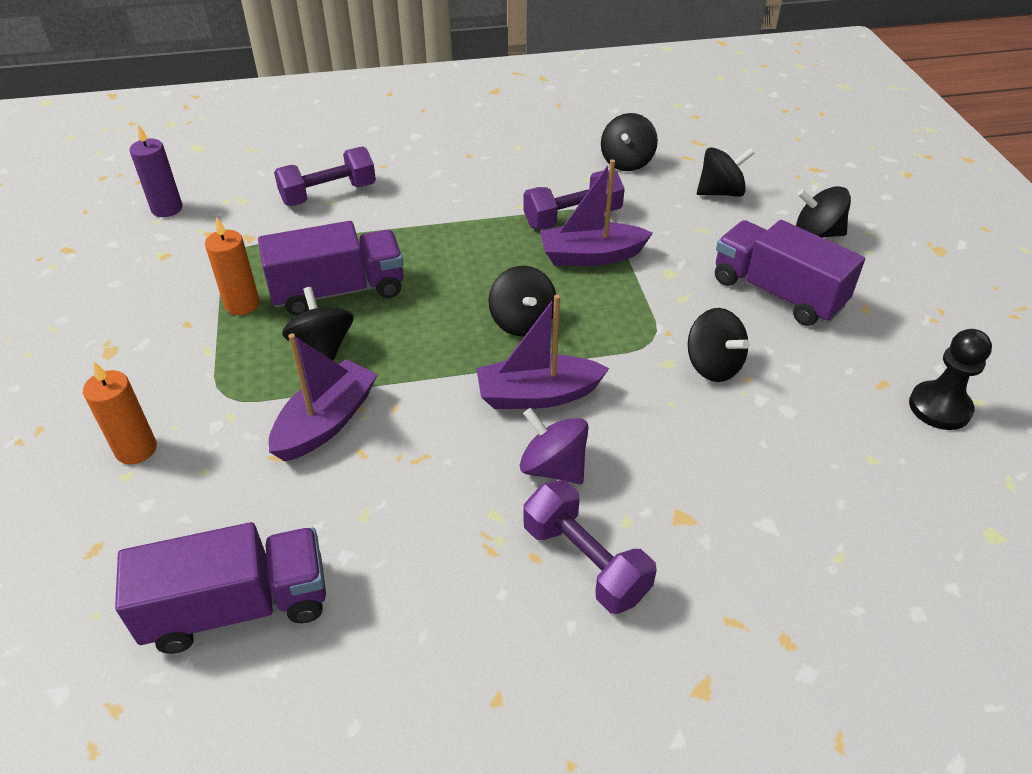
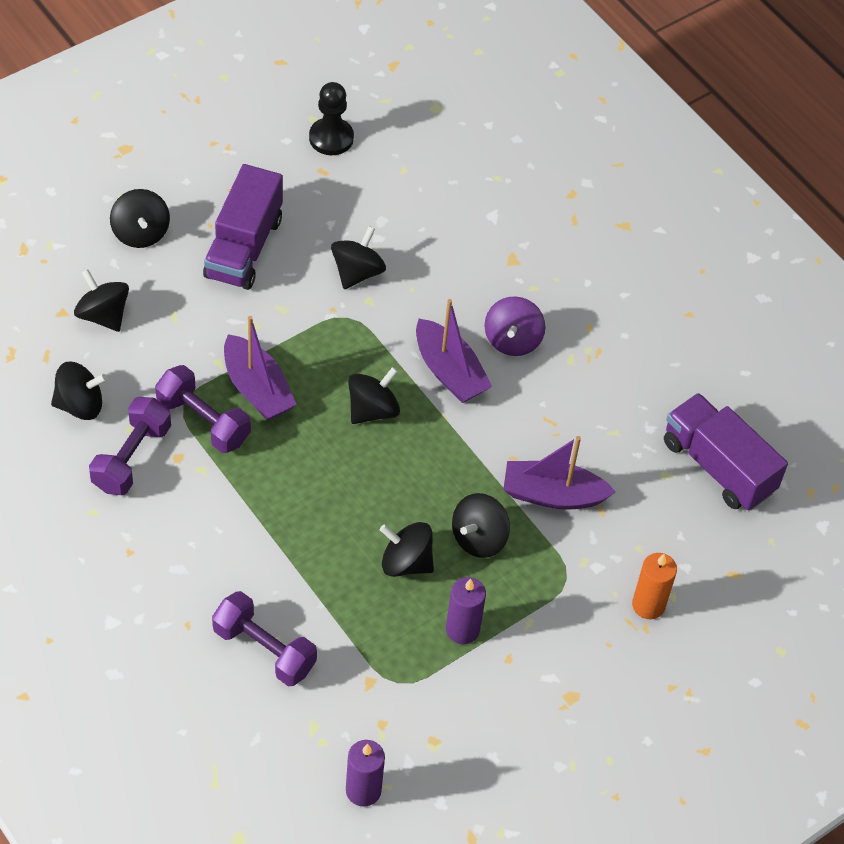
camera: 120 degrees left, 10 degrees up
orange candle [205,217,260,315] -> purple candle [446,577,486,644]
purple truck [258,221,404,316] -> black spinning top [380,522,434,577]
purple dumbbell [523,480,657,614] -> purple dumbbell moved to [89,397,171,495]

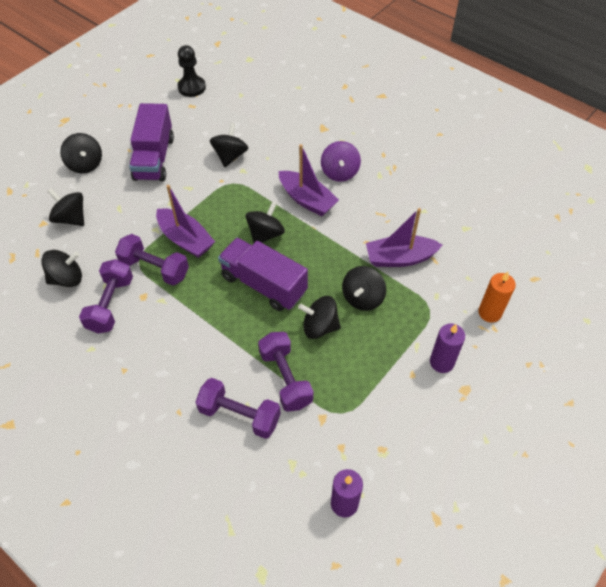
camera: 10 degrees left, 0 degrees up
purple candle [446,577,486,644] -> purple candle moved to [430,324,465,373]
purple truck [664,393,788,511] -> purple truck moved to [218,238,308,311]
none -> purple dumbbell [258,332,314,412]

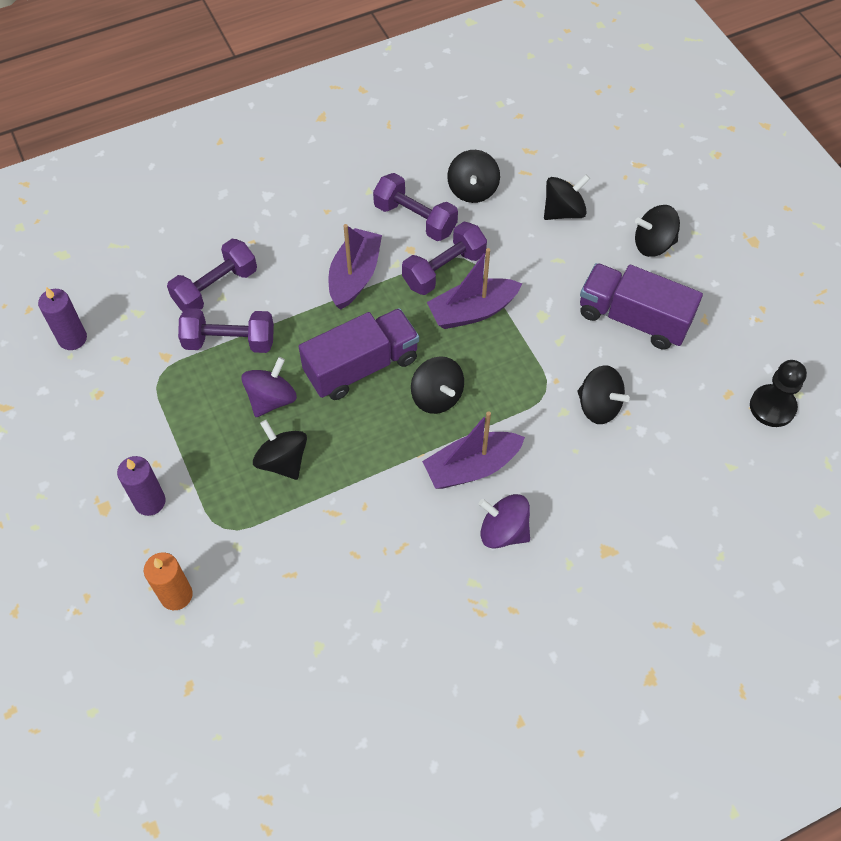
camera: 115 degrees right, 5 degrees up
black spinning top [298,296,341,339] -> purple spinning top [242,357,297,417]
purple boat [366,208,442,267] -> purple boat moved to [328,224,382,310]

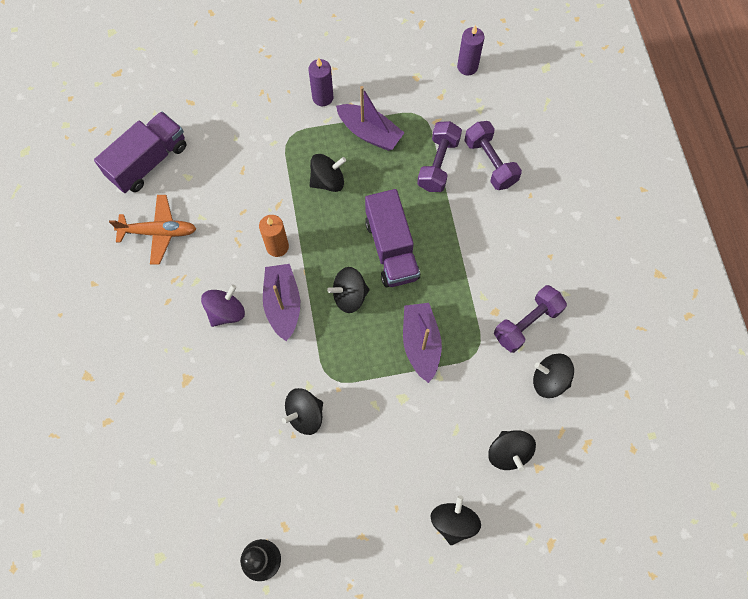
camera: 105 degrees right, 10 degrees up
orange candle [144,552,193,610] -> orange candle moved to [259,215,289,257]
purple spinning top [242,357,297,417] -> none
purple boat [328,224,382,310] -> purple boat moved to [336,86,404,151]
purple dumbbell [402,222,487,295] -> none
purple truck [580,263,703,349] -> purple truck moved to [94,111,186,193]
none -> orange plane [109,195,196,265]

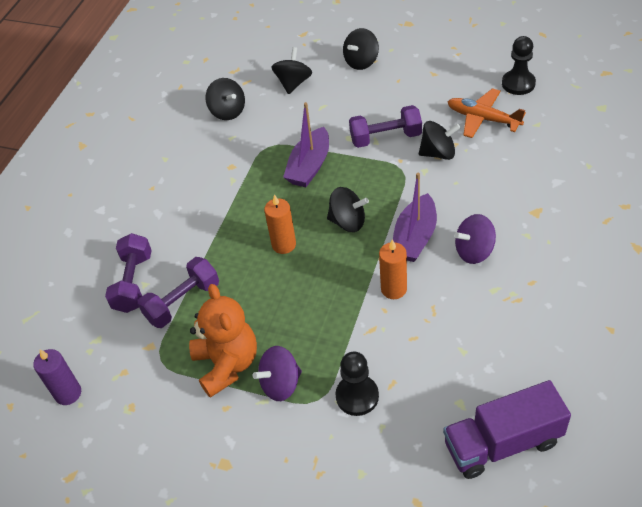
camera: 145 degrees left, 20 degrees down
orange plane [109,195,196,265] -> orange plane moved to [448,88,526,138]
purple candle [308,57,333,106] -> none
black spinning top [310,154,346,192] -> none
purple boat [336,86,404,151] -> orange teddy bear [189,284,257,398]
purple truck [365,189,420,287] -> orange candle [264,194,296,254]
purple dumbbell [494,285,567,353] -> purple dumbbell moved to [349,105,422,148]
none -> purple spinning top [253,346,302,401]
none -> black pawn [335,352,379,416]

